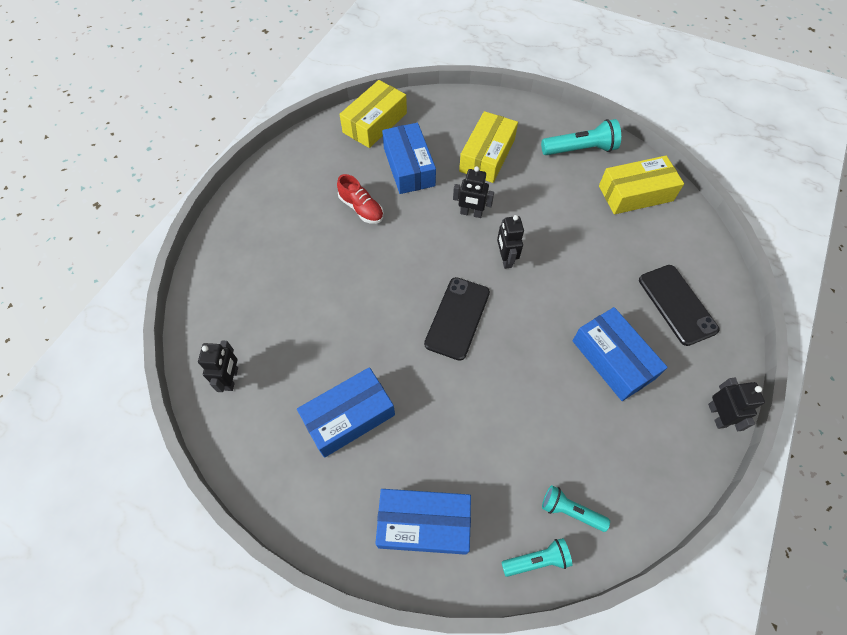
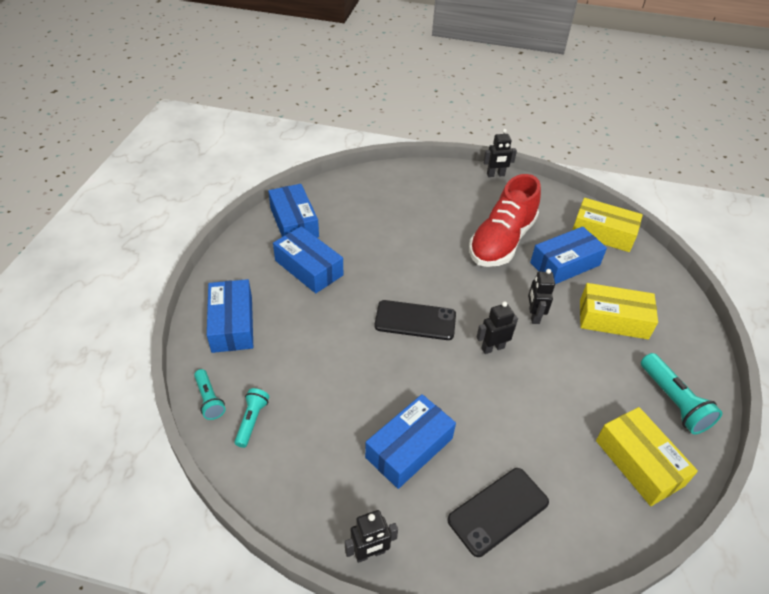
camera: 75 degrees right, 15 degrees down
black robot [198,341,238,392] -> black robot moved to [483,129,517,177]
red shoe [337,174,384,224] -> red shoe [469,174,541,267], size x2.07
none -> blue box [268,184,319,238]

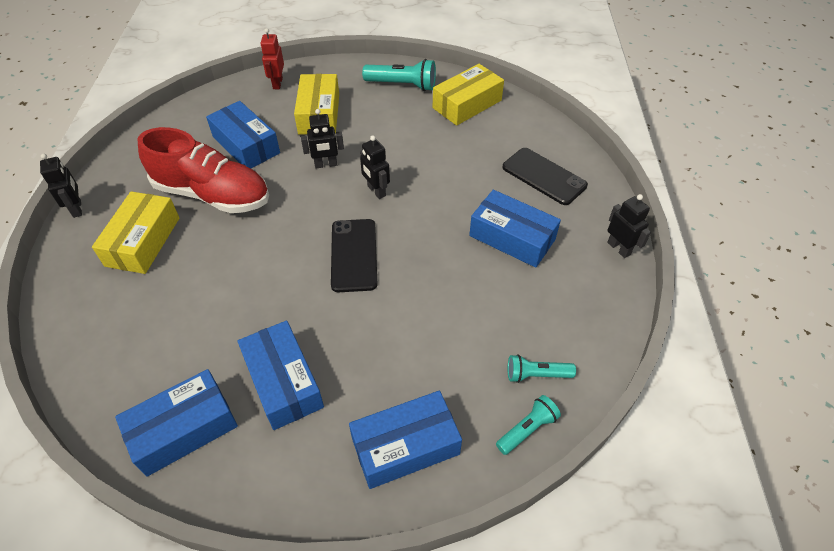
camera: 100 degrees left, 5 degrees up
blue box [273,226,343,293] -> blue box turned 60 degrees counterclockwise [237,321,324,430]
yellow box [572,198,643,252] -> yellow box moved to [92,191,179,274]
turquoise flashlight [641,353,722,434] -> turquoise flashlight turned 45 degrees clockwise [362,59,436,91]
none -> red robot [260,28,284,89]

